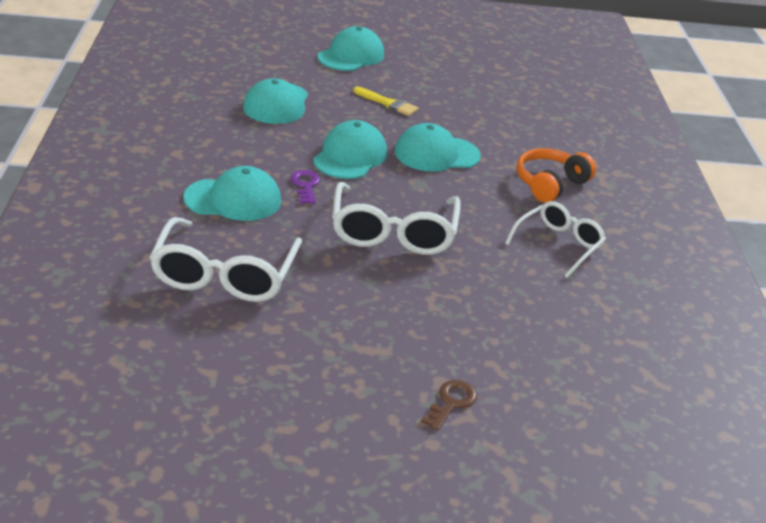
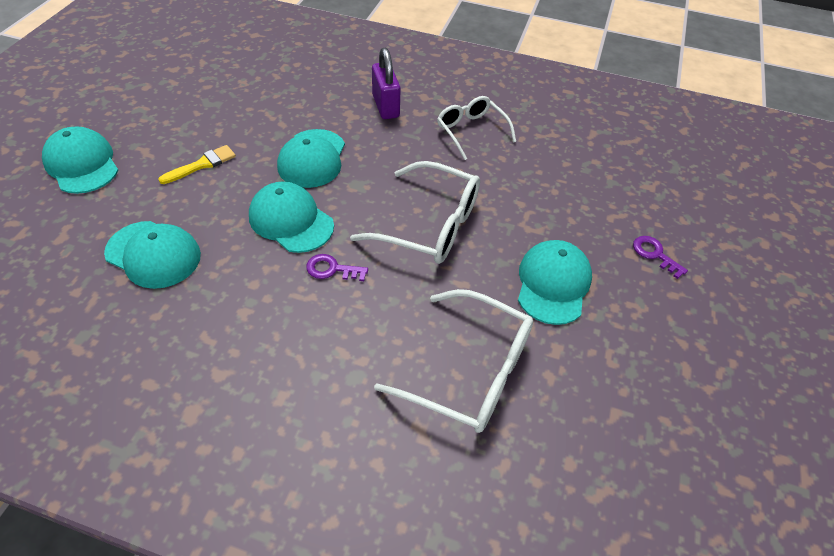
camera: 70 degrees left, 15 degrees up
turquoise cap [184,166,281,221] -> turquoise cap moved to [518,240,592,325]
brown key [421,380,477,431] -> purple key [633,236,688,279]
orange headphones [517,148,596,203] -> purple padlock [372,48,401,119]

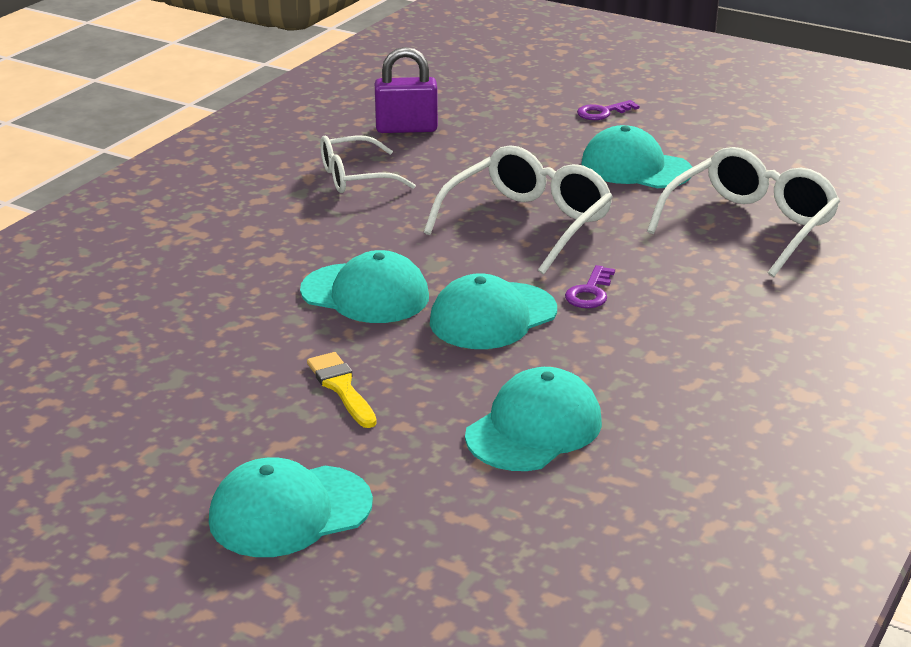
camera: 75 degrees left, 20 degrees down
purple padlock [372,48,401,119] -> purple padlock moved to [375,47,438,133]

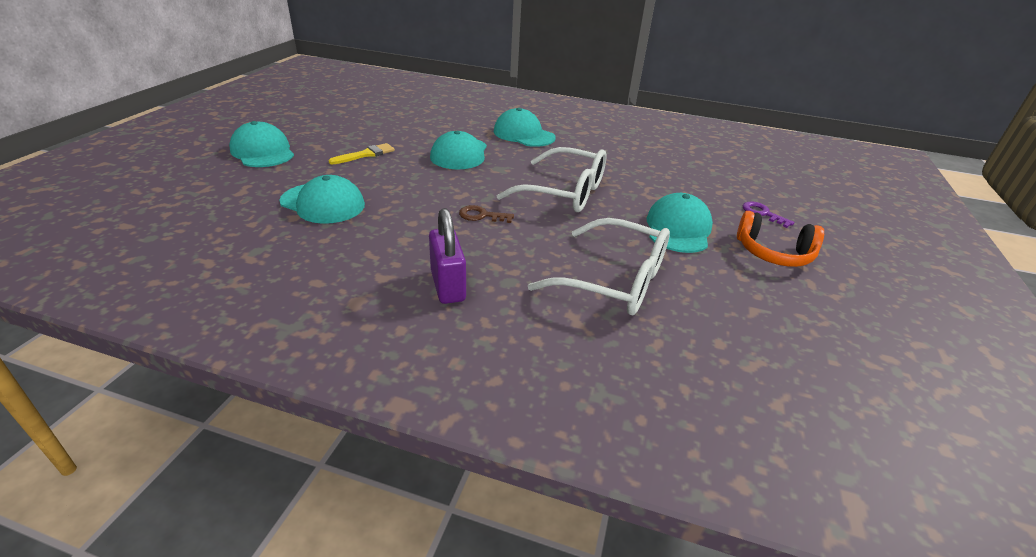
camera: 75 degrees right, 5 degrees up
white glasses [320,136,416,193] -> none
purple padlock [375,47,438,133] -> purple padlock moved to [429,208,466,304]
turquoise cap [430,273,557,349] -> turquoise cap moved to [494,108,556,147]
purple key [565,265,615,308] -> brown key [459,205,514,223]
none -> orange headphones [737,211,824,267]

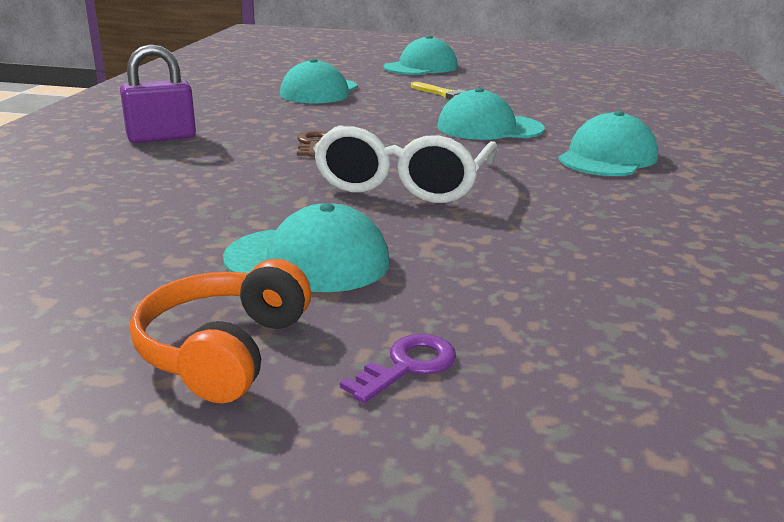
camera: 85 degrees right, 10 degrees down
white glasses [528,218,670,315] -> none

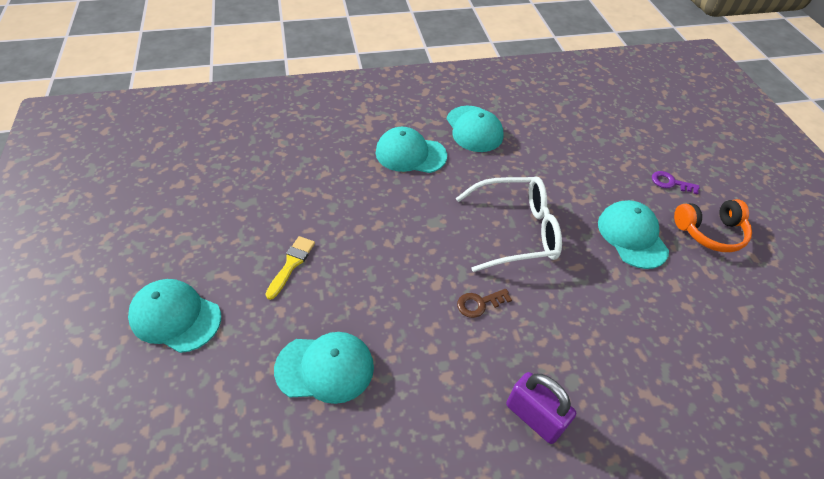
camera: 115 degrees left, 25 degrees up
turquoise cap [437,88,545,140] -> turquoise cap moved to [447,106,504,152]

